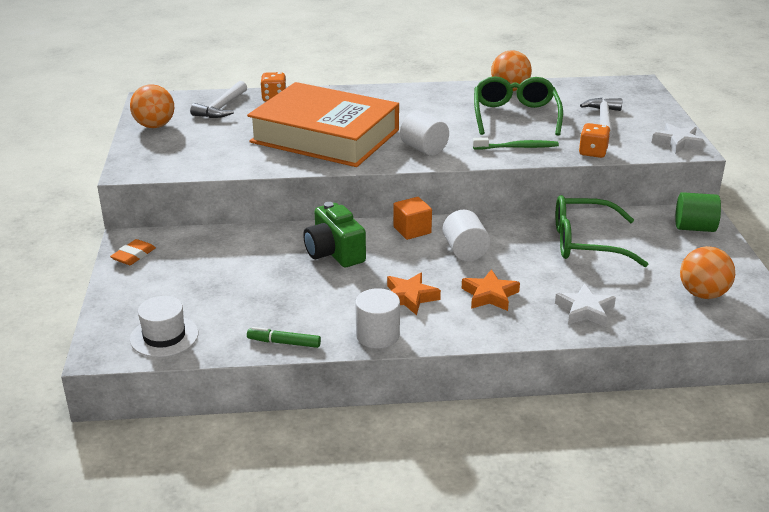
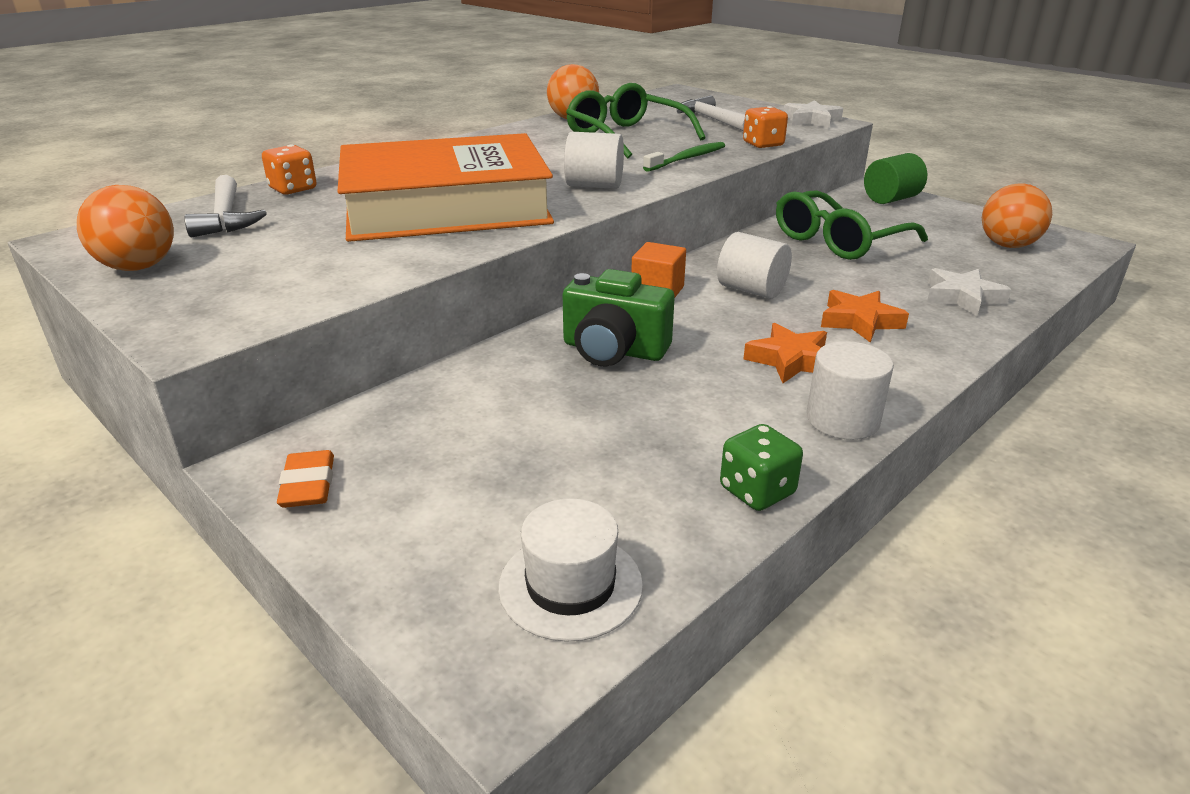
camera: 40 degrees left, 0 degrees up
green marker [247,327,321,348] -> green dice [720,424,803,511]

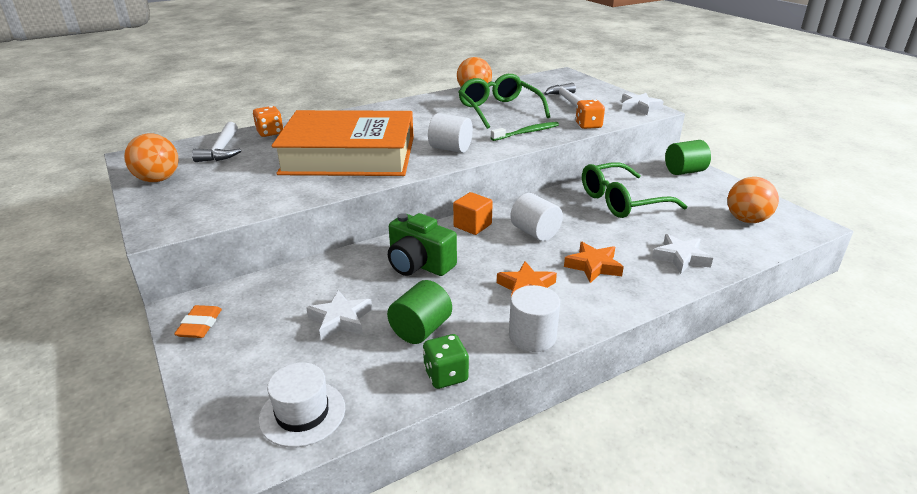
camera: 15 degrees right, 0 degrees up
none -> white star [306,290,372,340]
none -> green cylinder [387,280,452,344]

